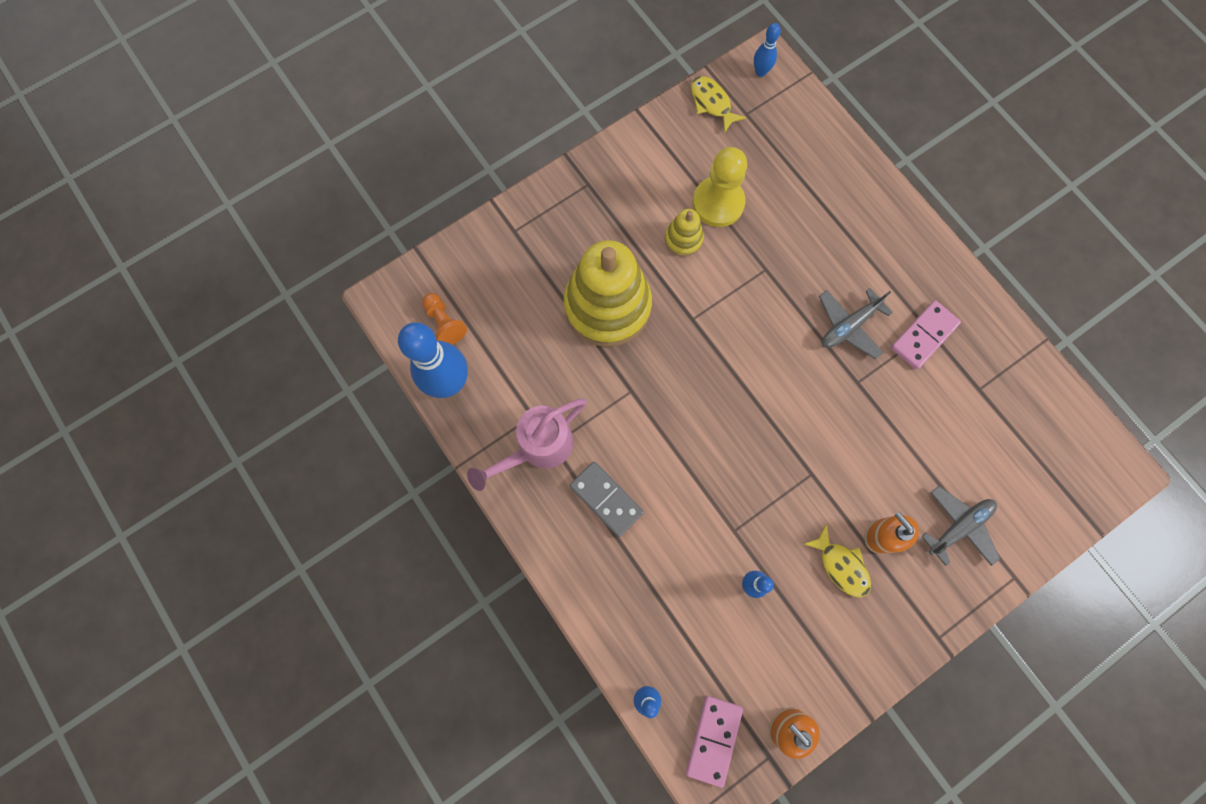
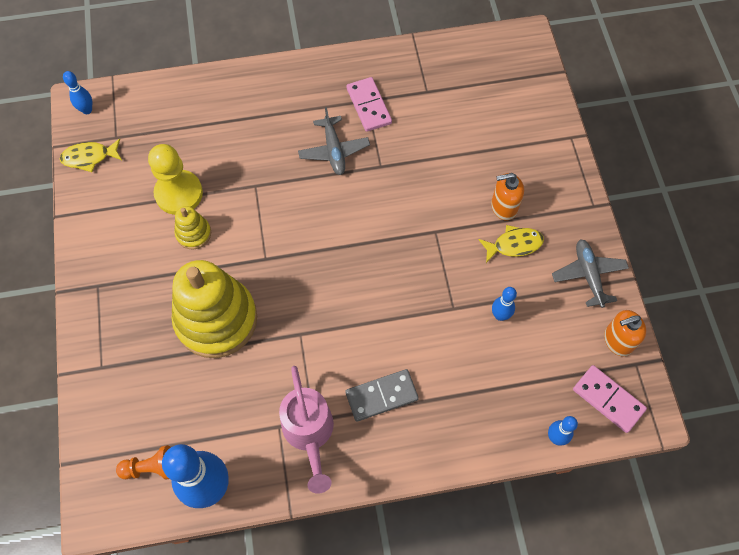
camera: 65 degrees left, 10 degrees down
grey plane [921,486,1000,566] -> grey plane moved to [552,239,629,308]

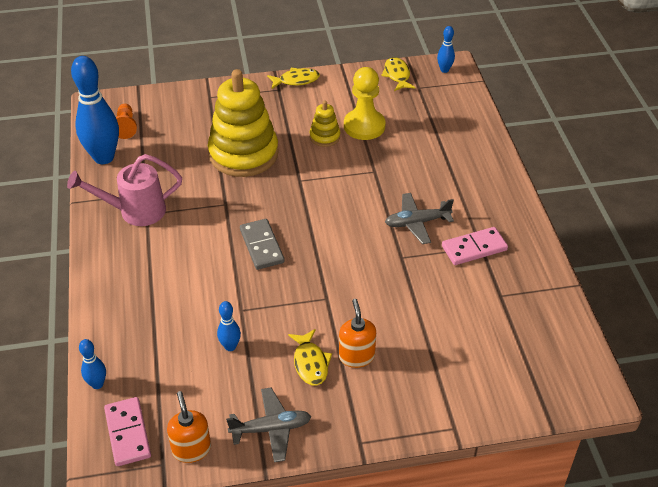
camera: 90 degrees right, 20 degrees down
grey domino [345,369,419,421] -> grey domino moved to [240,219,285,270]
pink domino [573,365,647,433] -> pink domino turned 60 degrees counterclockwise [104,397,151,466]
none -> yellow fish [267,68,320,89]

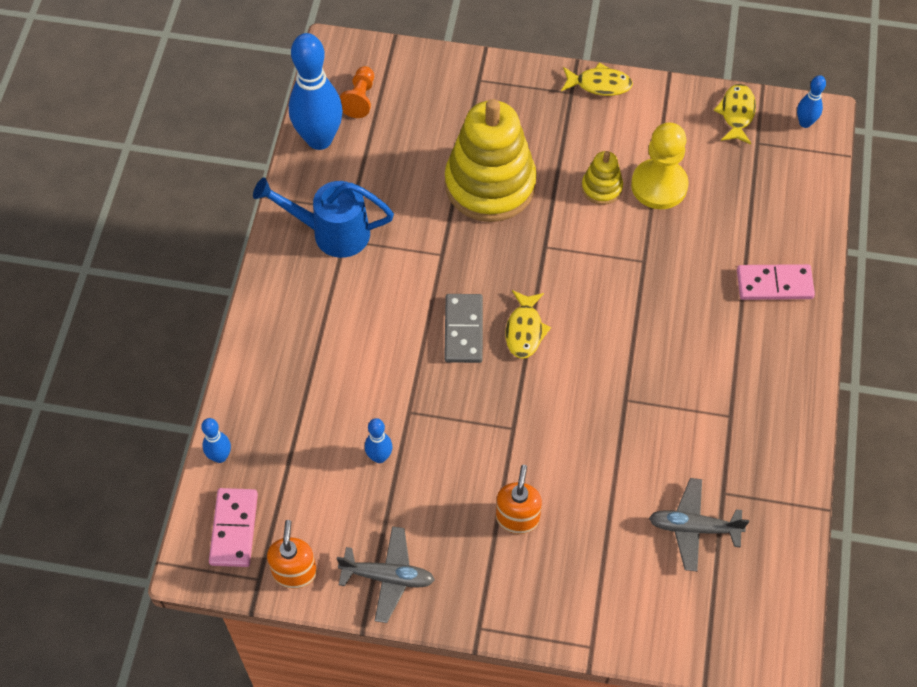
camera: 20 degrees right, 15 degrees up
pink watering can [67,154,182,226] -> blue watering can [253,177,394,258]
yellow fish [288,329,332,385] -> yellow fish moved to [506,290,551,359]
grey plane [385,193,454,244] -> grey plane moved to [649,478,749,572]
pink domino [442,227,508,265] -> pink domino moved to [737,264,815,300]

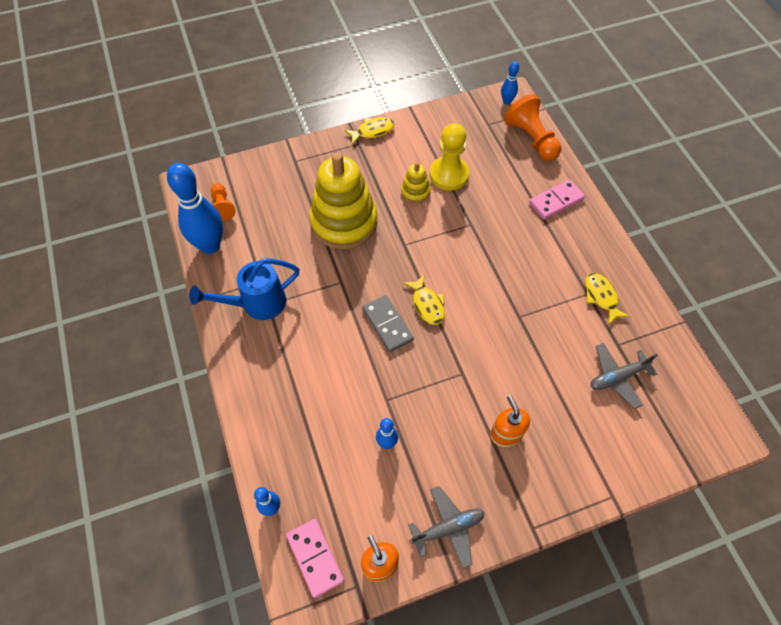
camera: 30 degrees left, 0 degrees up
yellow fish [714,84,756,144] -> yellow fish moved to [585,273,630,325]
none -> orange pawn [504,94,561,161]

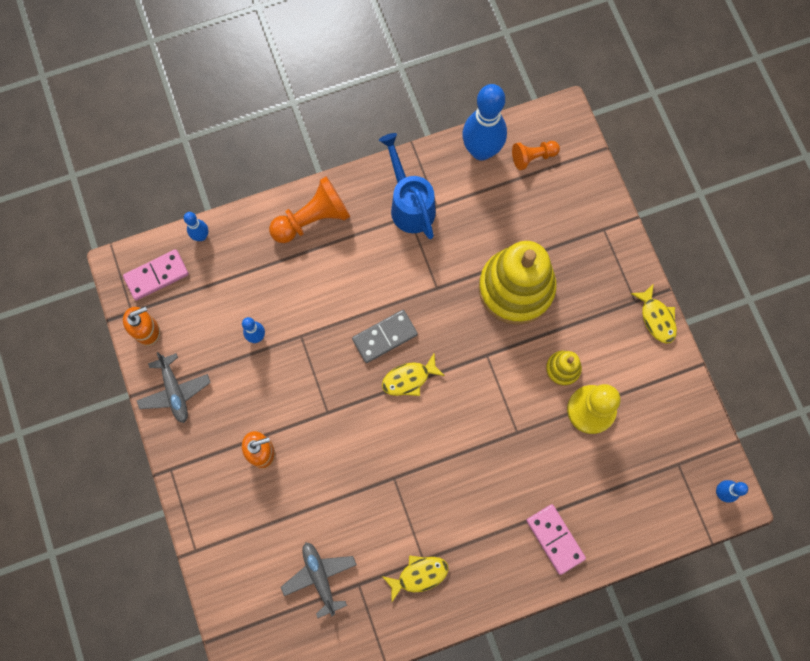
camera: 90 degrees right, 15 degrees up
orange pawn [504,94,561,161] -> orange pawn moved to [269,176,350,243]

